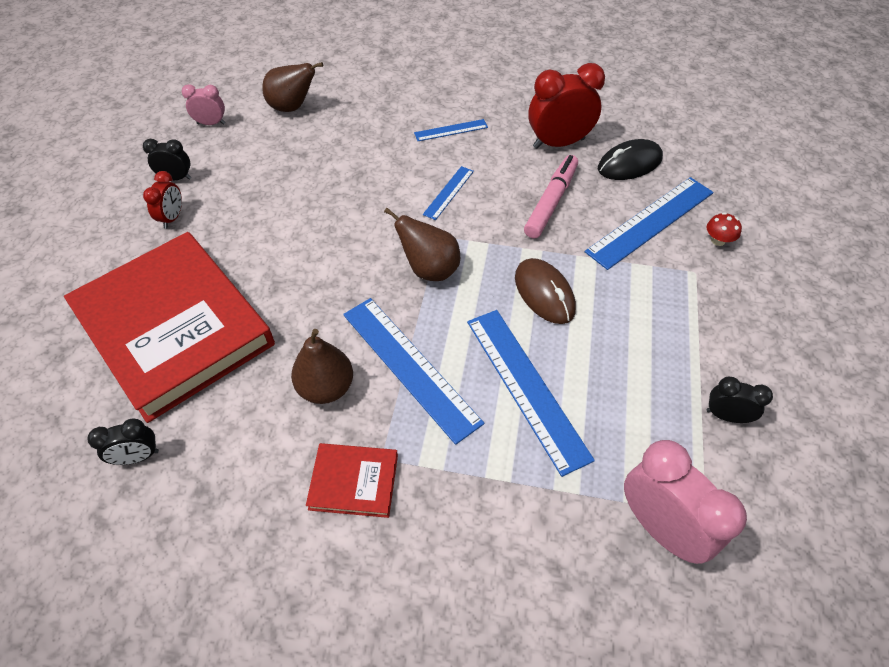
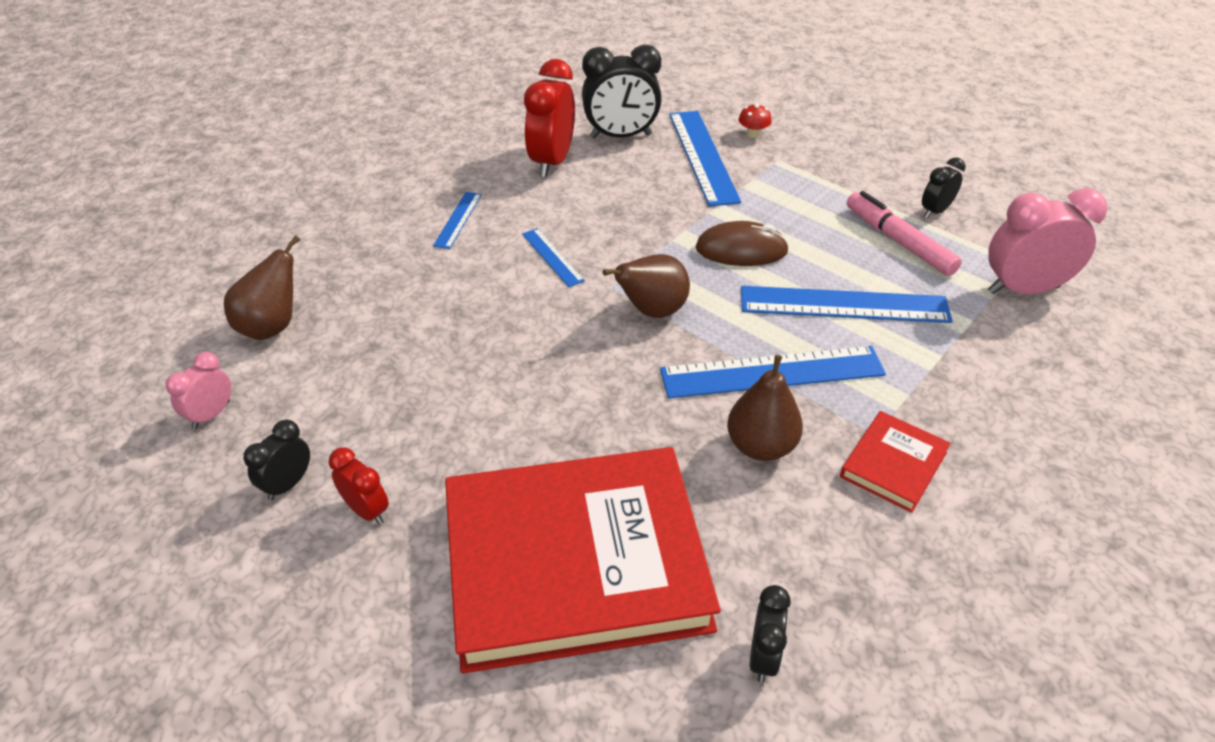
camera: 60 degrees left, 10 degrees down
pink marker [524,155,578,239] -> pink marker moved to [847,191,962,276]
black mouse [598,139,663,180] -> black clock [582,44,662,139]

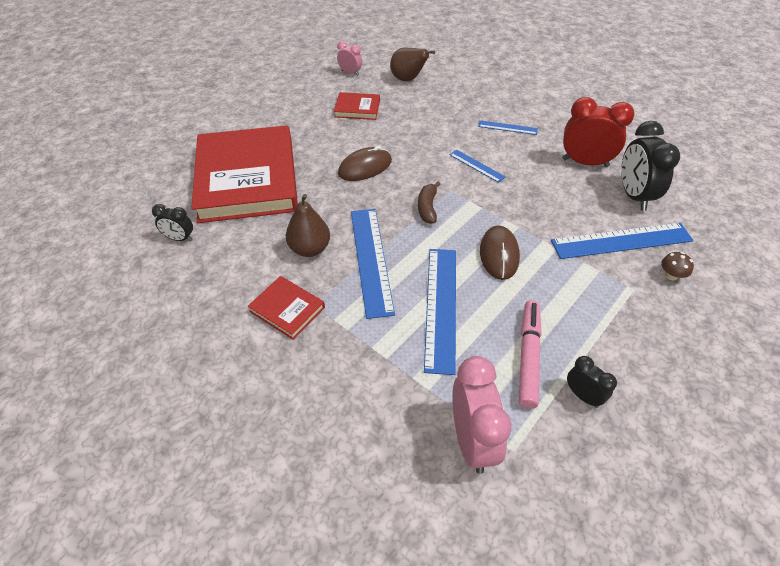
camera: 90 degrees right, 5 degrees up
black clock [243,420,310,501] -> none
red clock [329,448,389,525] -> none
blue ruler [522,228,585,287] -> blue ruler turned 75 degrees clockwise [449,150,505,183]
brown pear [603,254,690,318] -> brown banana [418,182,441,224]
red mushroom [739,103,771,138] -> brown mushroom [661,252,694,280]
pink marker [847,191,962,276] -> pink marker turned 45 degrees counterclockwise [519,300,542,409]
none -> red book [334,92,380,120]
none -> brown mouse [338,146,392,181]

